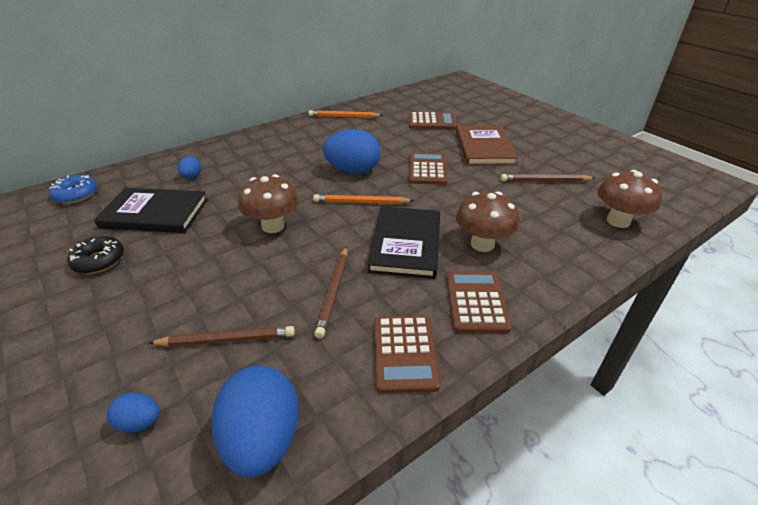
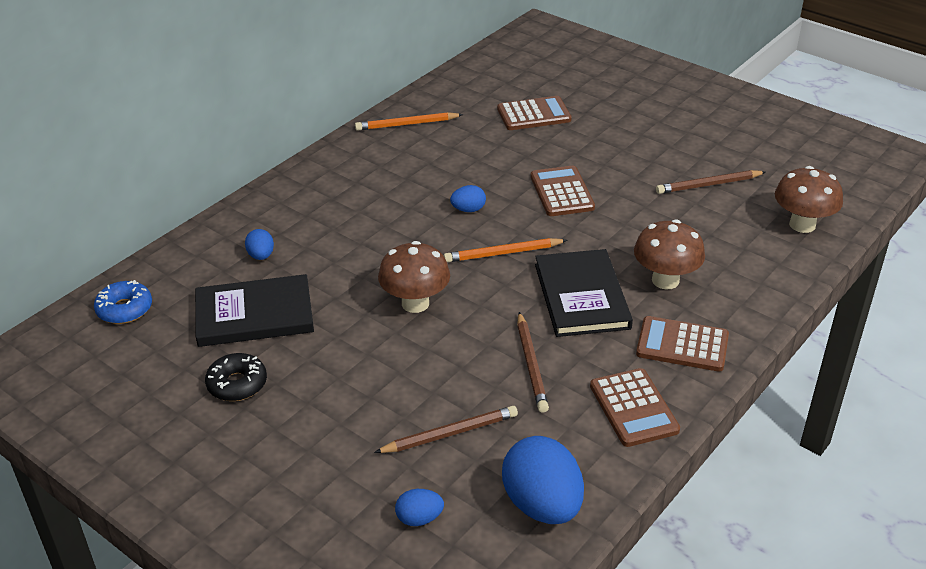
camera: 15 degrees left, 0 degrees up
blue egg [323,129,381,173] -> blue egg [450,185,486,212], size x0.48
brown calculator [446,271,511,333] -> brown calculator turned 60 degrees counterclockwise [636,316,729,372]
brown book [456,125,518,166] -> none

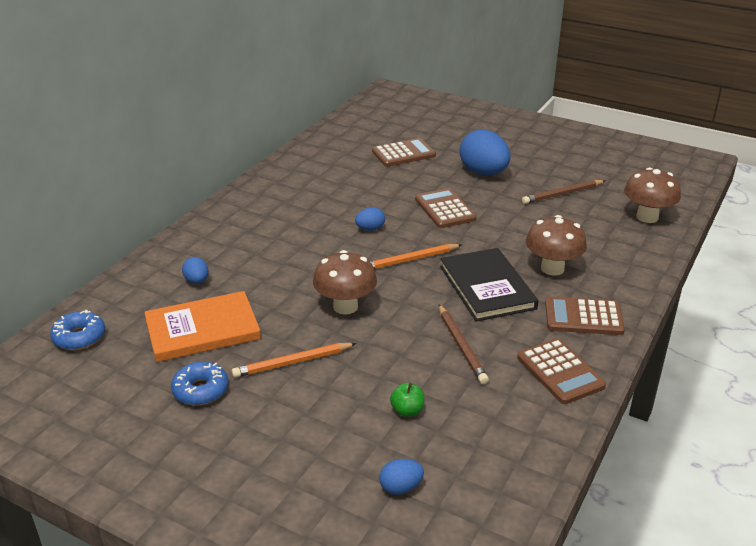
camera: 10 degrees left, 5 degrees down
black book [195,274,314,347] -> orange book [144,291,261,362]
black donut [205,353,267,401] -> blue donut [171,361,228,405]
orange pencil [355,112,463,131] -> orange pencil moved to [232,343,357,378]
brown pencil [374,406,518,453] -> green apple [390,383,425,417]
blue egg [502,436,584,524] -> blue egg moved to [459,129,511,175]

